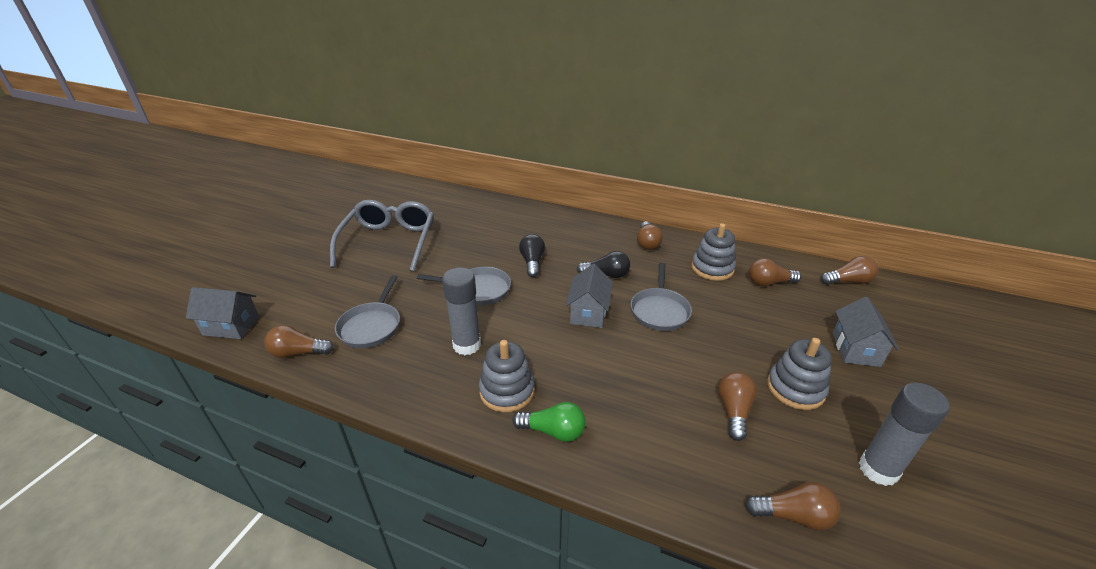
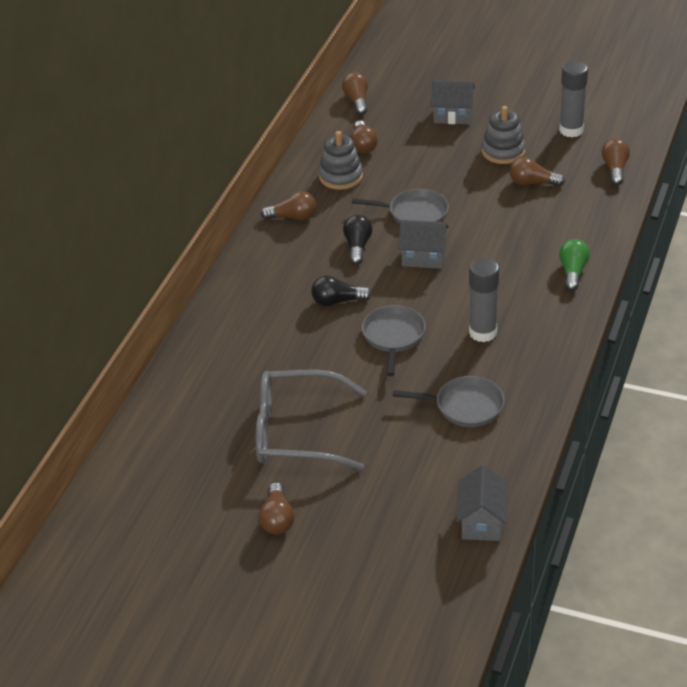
camera: 90 degrees left, 5 degrees up
brown light bulb [264,325,334,358] -> brown light bulb moved to [259,482,294,534]
grey stacking toy [479,340,535,412] -> none

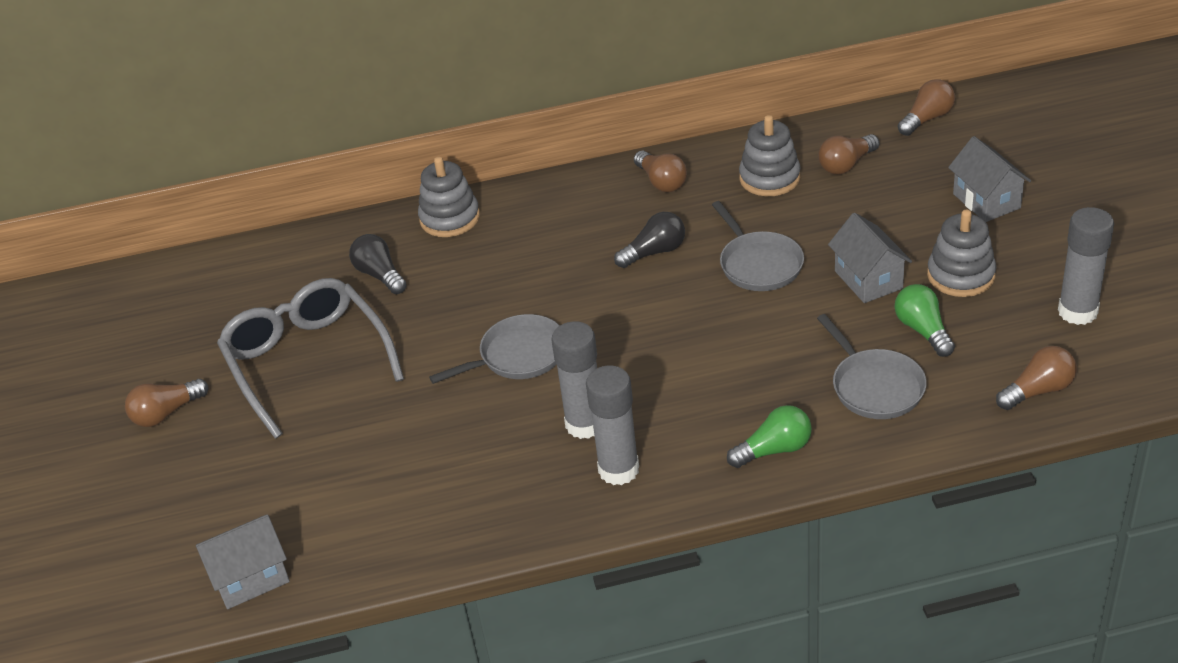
camera: 60 degrees right, 0 degrees up
black light bulb [311,276,372,306] -> black light bulb moved to [349,234,407,294]
grey pan [393,376,505,427] -> grey pan moved to [817,314,927,419]
grey house [398,220,449,269] -> grey house moved to [828,213,912,303]
brown light bulb [510,157,565,186] -> green light bulb [894,284,955,357]
none -> grey stacking toy [418,157,480,237]
none -> grey glue stick [586,365,639,485]

